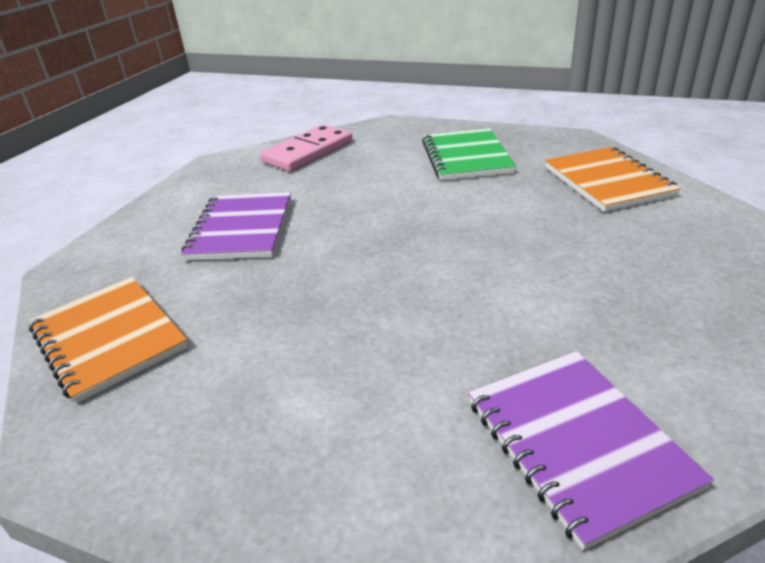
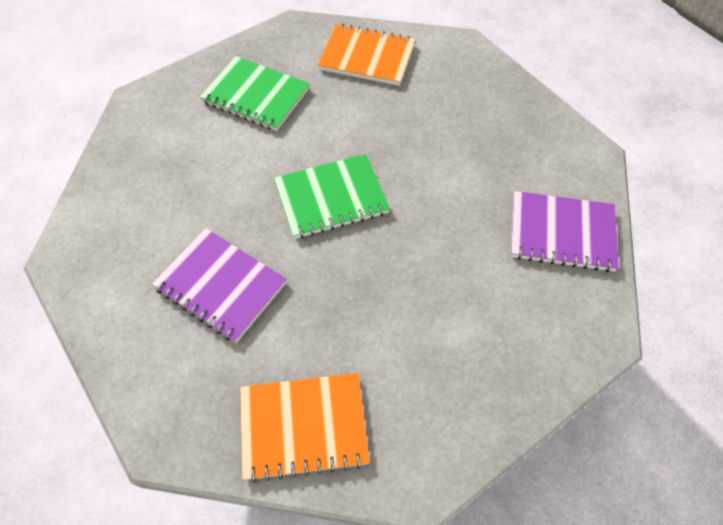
camera: 60 degrees left, 25 degrees up
pink domino [260,124,352,172] -> none
none -> green notebook [274,154,390,239]

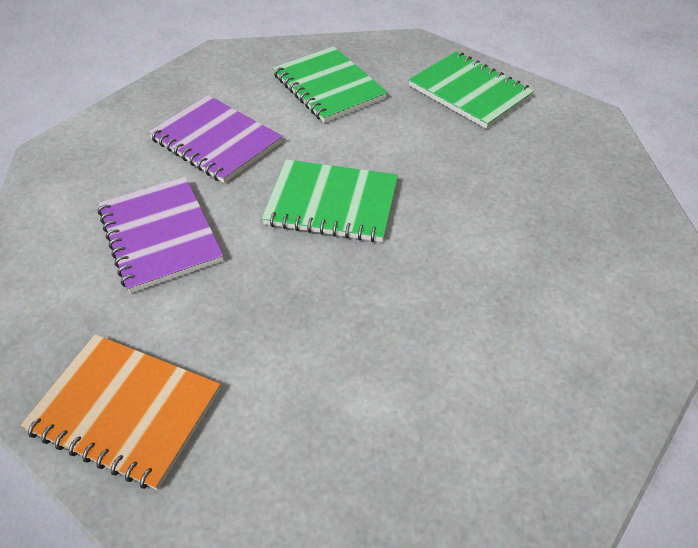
camera: 30 degrees right, 10 degrees down
orange notebook [318,24,415,86] -> green notebook [409,51,534,129]
purple notebook [510,191,619,272] -> purple notebook moved to [148,95,283,184]

